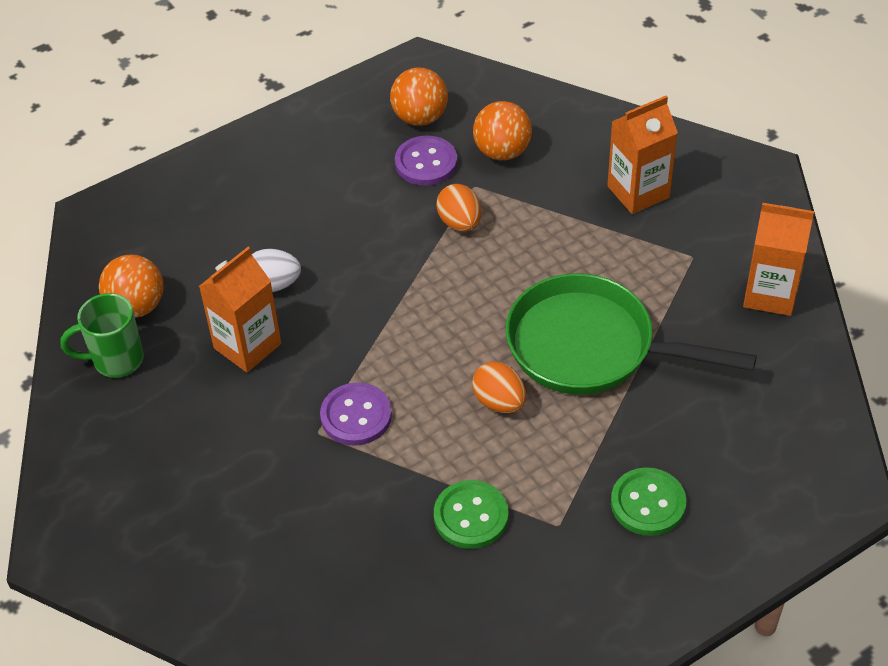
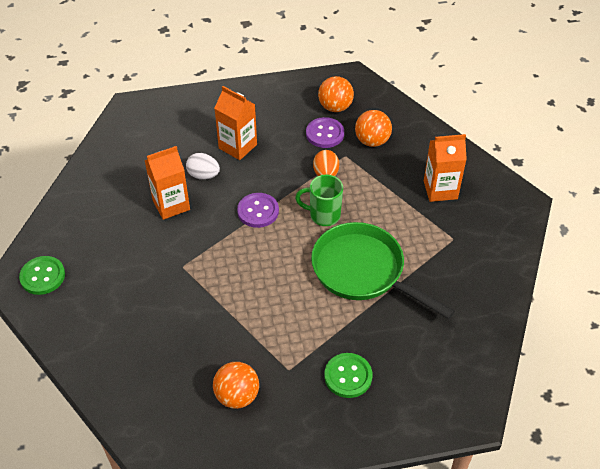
camera: 20 degrees right, 0 degrees up
green mug [60,293,144,378] -> green mug moved to [295,175,343,226]
orange ball [99,255,164,318] -> orange ball moved to [213,362,259,409]
purple button [320,382,392,446] -> purple button moved to [237,193,279,228]
green button [434,480,509,549] -> green button moved to [19,256,65,295]
orange egg [472,362,526,413] -> none
orange carton [743,203,814,316] -> orange carton moved to [215,86,257,160]

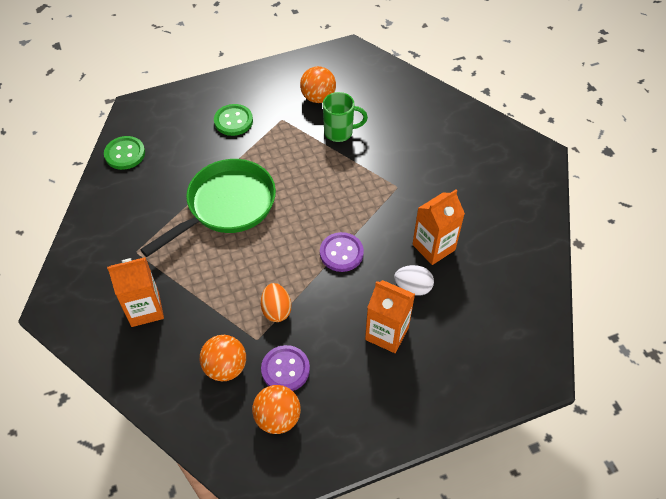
camera: 170 degrees right, 5 degrees up
green button [19,256,65,295] -> green button moved to [104,136,145,170]
green mug [295,175,343,226] -> green mug moved to [323,92,368,142]
green pan [311,222,455,319] -> green pan turned 75 degrees counterclockwise [140,159,276,257]

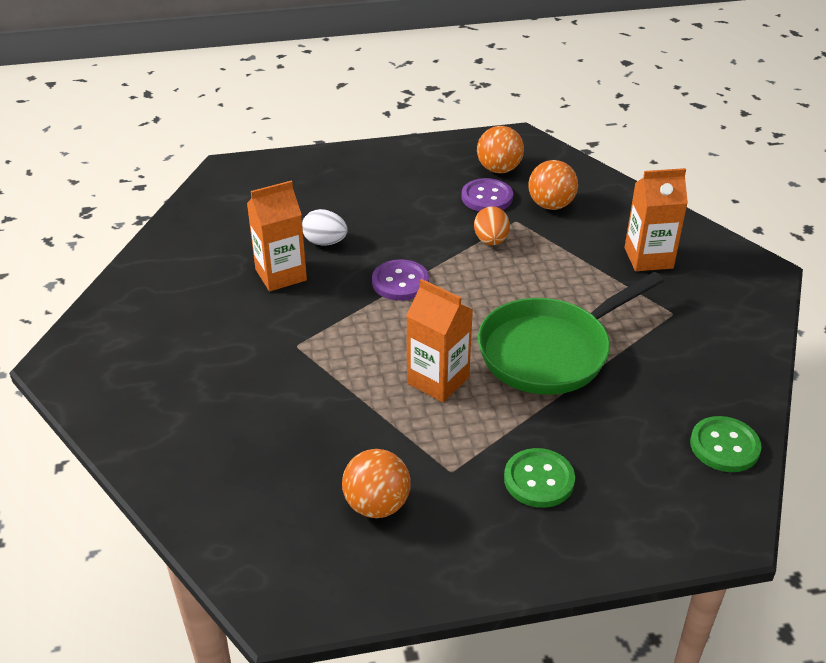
camera: 170 degrees left, 15 degrees down
green mug [323,92,368,142] -> none
orange carton [365,280,415,353] -> orange carton moved to [406,279,473,402]

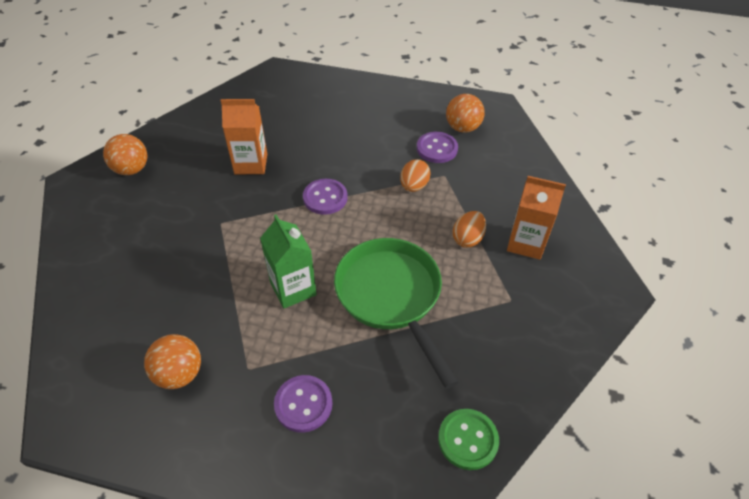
camera: 25 degrees right, 10 degrees up
white egg [302,209,348,246] -> none
orange carton [406,279,473,402] -> green carton [260,215,317,309]
green pan [478,272,664,395] -> green pan turned 75 degrees clockwise [334,238,459,389]
green button [504,448,575,508] -> purple button [274,375,332,433]
orange ball [528,160,578,210] -> orange ball moved to [103,134,147,175]
none -> orange egg [453,211,486,248]

